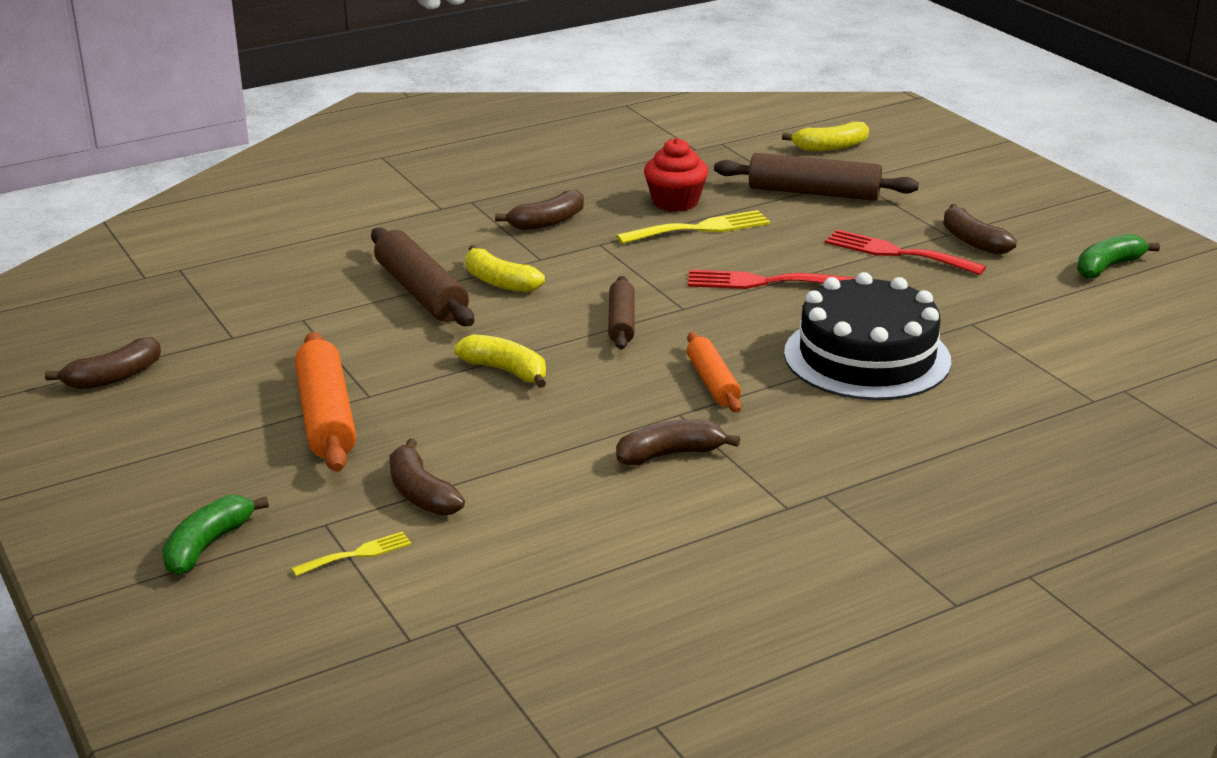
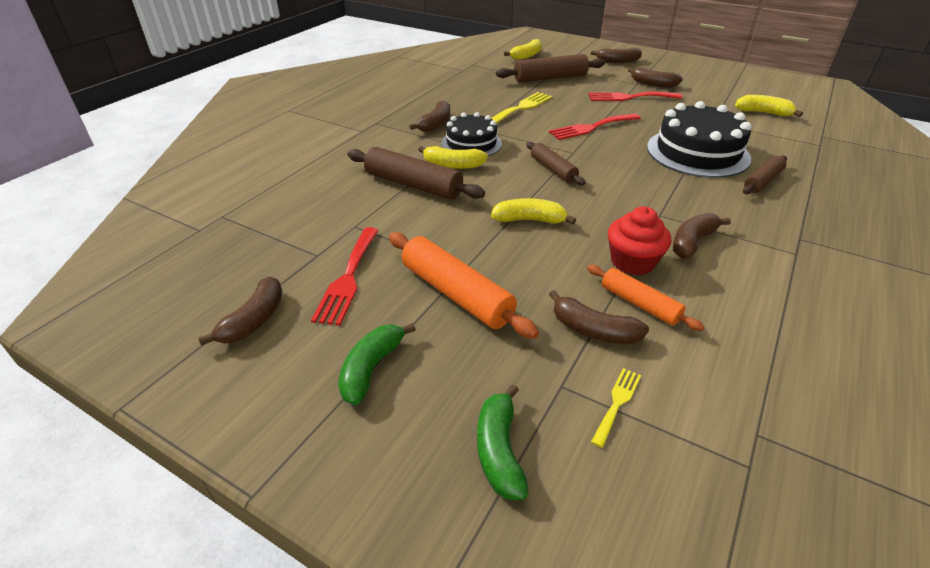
camera: 30 degrees left, 10 degrees up
red cupcake [644,138,708,212] -> red cupcake moved to [608,206,672,275]
orange rolling pin [687,332,741,413] -> orange rolling pin moved to [587,265,704,331]
green banana [1077,234,1160,279] -> green banana moved to [338,323,416,405]
none -> red fork [311,227,379,326]
none -> black cake [441,112,502,156]
none -> brown banana [591,48,642,63]
none -> yellow banana [735,95,803,117]
none -> brown rolling pin [743,155,787,194]

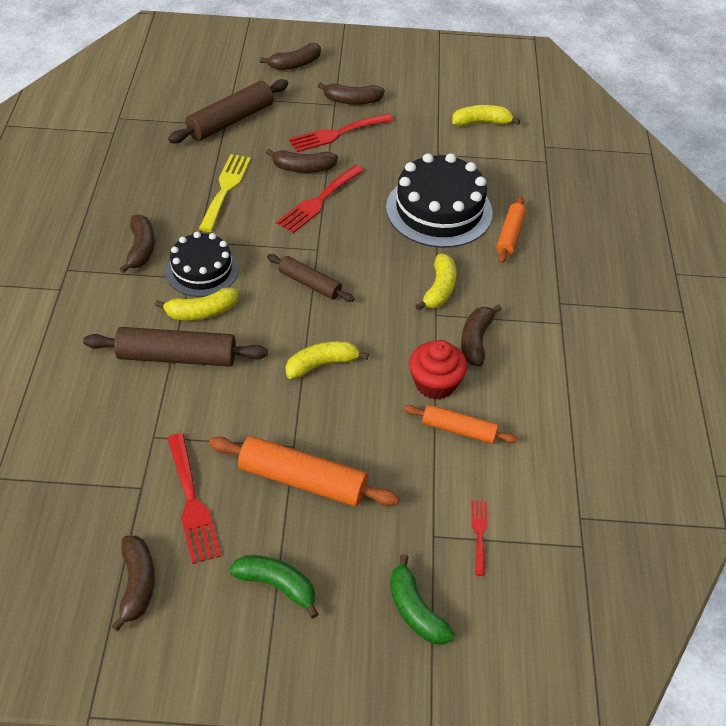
camera: 30 degrees left, 10 degrees up
green banana [338,323,416,405] -> green banana turned 120 degrees clockwise [229,555,319,619]
yellow banana [504,39,542,60] -> yellow banana moved to [415,254,456,310]
brown banana [549,290,649,344] -> brown banana moved to [266,149,338,173]
yellow fork [591,368,641,448] -> red fork [471,500,488,576]
brown rolling pin [743,155,787,194] -> orange rolling pin [496,197,526,264]

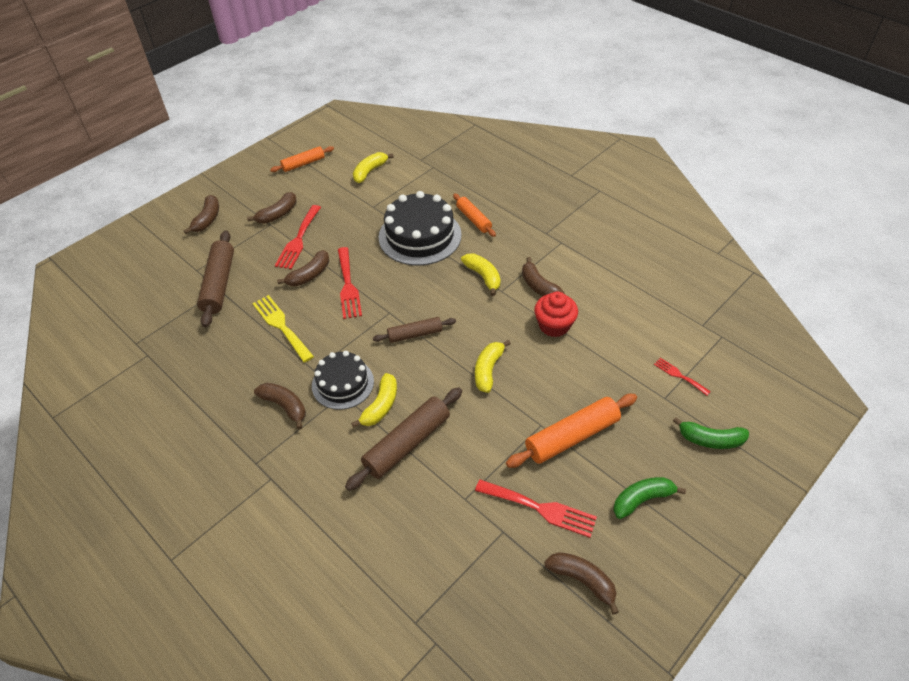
camera: 45 degrees left, 0 degrees up
orange rolling pin [404,404,518,444] -> orange rolling pin moved to [270,146,334,172]

